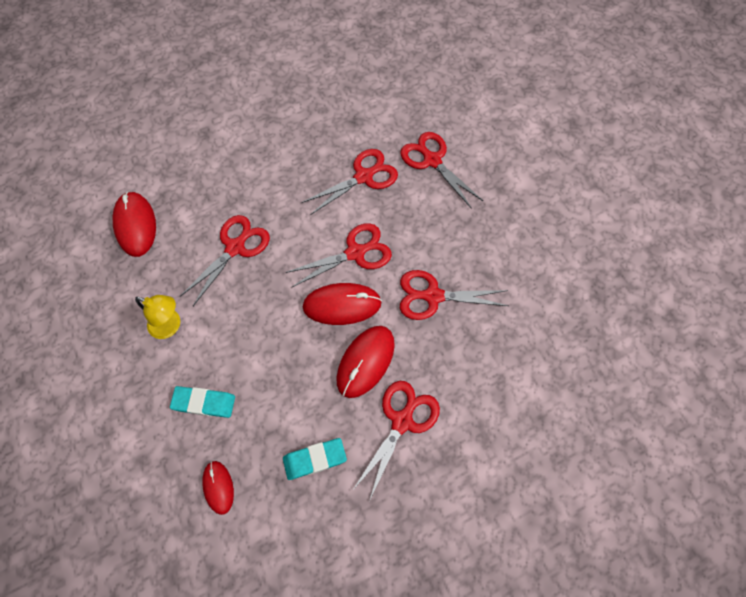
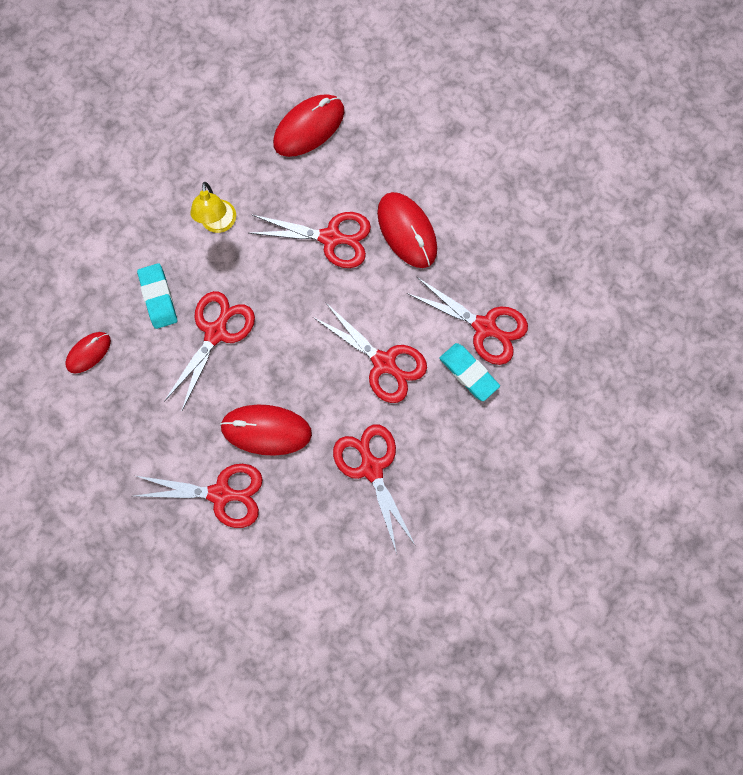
camera: 65 degrees right, 10 degrees up
turquoise eraser [283,438,347,480] -> turquoise eraser moved to [439,343,500,401]
red mouse [303,283,382,325] -> red mouse moved to [377,192,437,268]
red scissors [400,132,483,209] -> red scissors moved to [164,291,255,410]

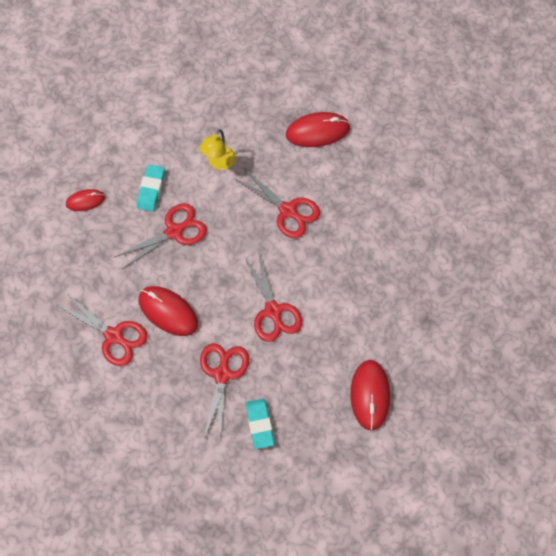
camera: 30 degrees right, 10 degrees down
red mouse [377,192,437,268] -> red mouse moved to [350,360,390,431]
red scissors [407,277,528,365] -> none
turquoise eraser [439,343,500,401] -> turquoise eraser moved to [245,399,275,449]

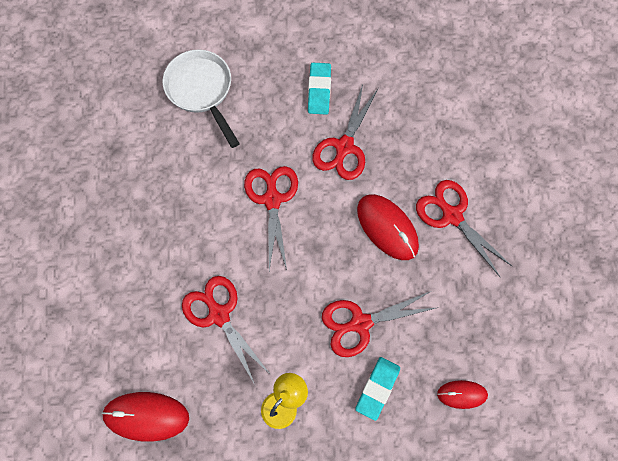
camera: 165 degrees left, 5 degrees up
red mouse [350,360,390,431] -> white pan [163,50,240,148]

